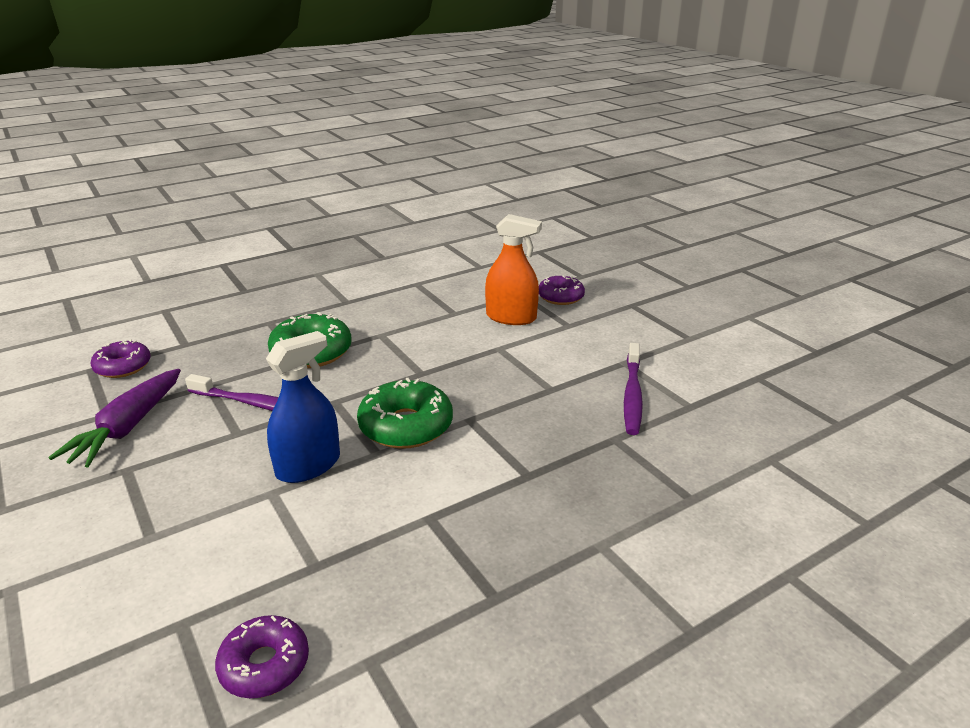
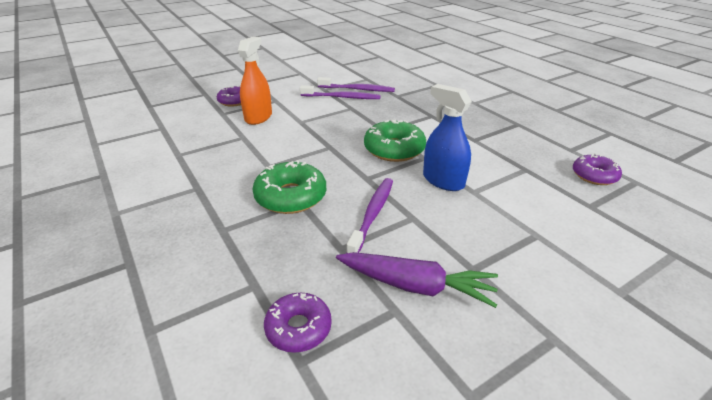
camera: 90 degrees left, 5 degrees up
none -> purple toothbrush [300,85,381,99]

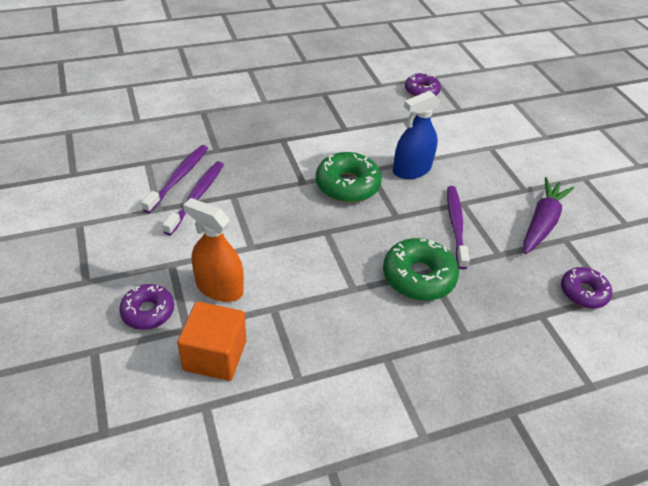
camera: 80 degrees left, 10 degrees up
purple toothbrush [347,178,393,253] -> purple toothbrush turned 60 degrees clockwise [447,186,470,269]
none -> orange cube [177,301,246,381]

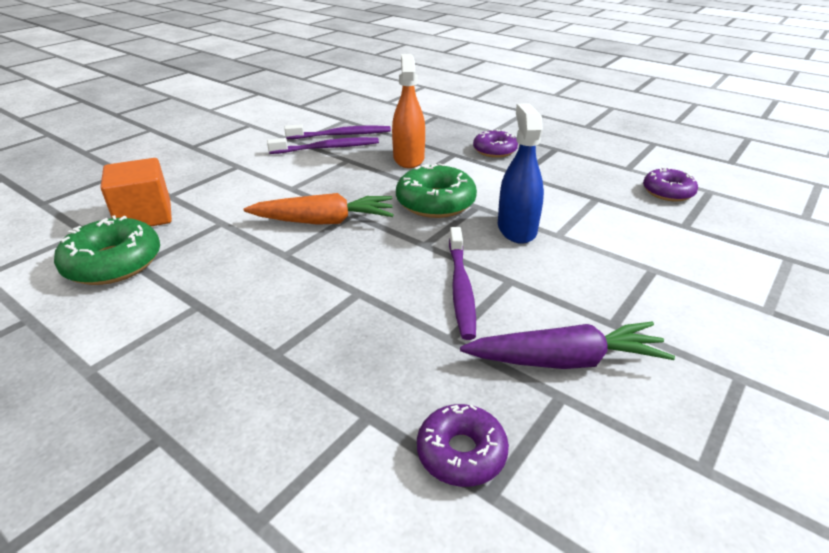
camera: 60 degrees right, 10 degrees down
purple donut [119,284,174,330] -> purple donut moved to [473,129,518,158]
orange spray bottle [183,198,244,302] -> orange spray bottle moved to [392,54,425,168]
green donut [383,238,459,301] -> green donut moved to [54,215,160,285]
blue spray bottle [393,91,441,179] -> blue spray bottle turned 60 degrees clockwise [498,103,544,244]
purple toothbrush [447,186,470,269] -> purple toothbrush turned 120 degrees clockwise [449,227,476,340]
none -> orange carrot [244,193,393,225]

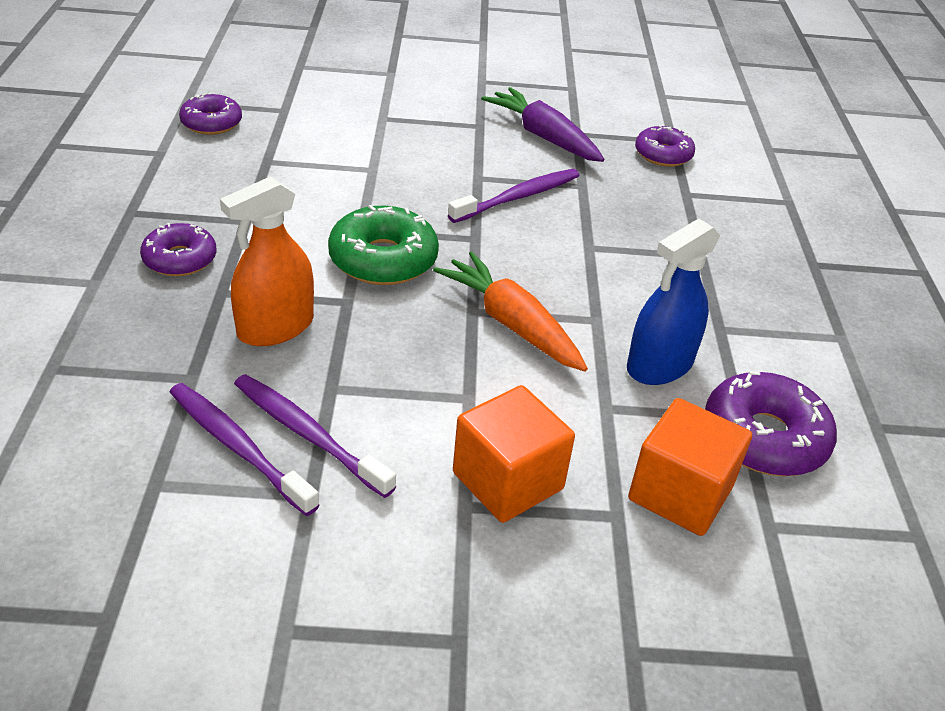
camera: 130 degrees left, 5 degrees up
green donut [54,215,160,285] -> purple donut [705,371,837,476]
blue spray bottle [498,103,544,244] -> blue spray bottle moved to [627,219,720,385]
none -> orange cube [453,385,575,523]

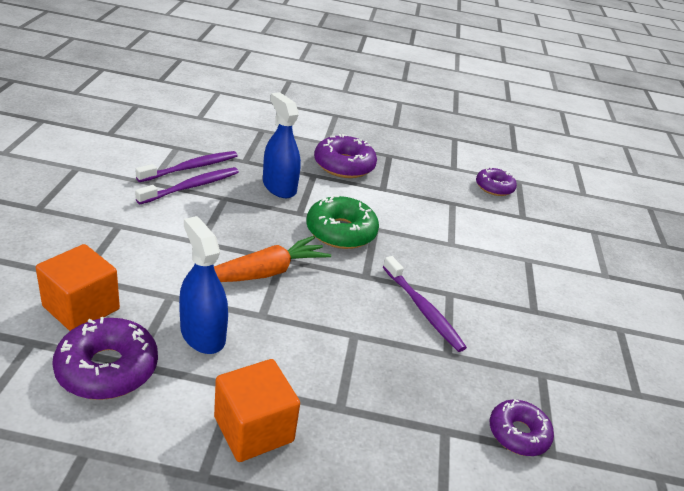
camera: 95 degrees right, 5 degrees down
purple donut [140,223,216,276] -> purple donut [314,134,377,178], size x1.53
orange spray bottle [220,176,314,346] -> blue spray bottle [263,92,301,198]
orange cube [453,385,575,523] -> orange cube moved to [214,359,300,462]
purple carrot [481,87,604,162] -> none

